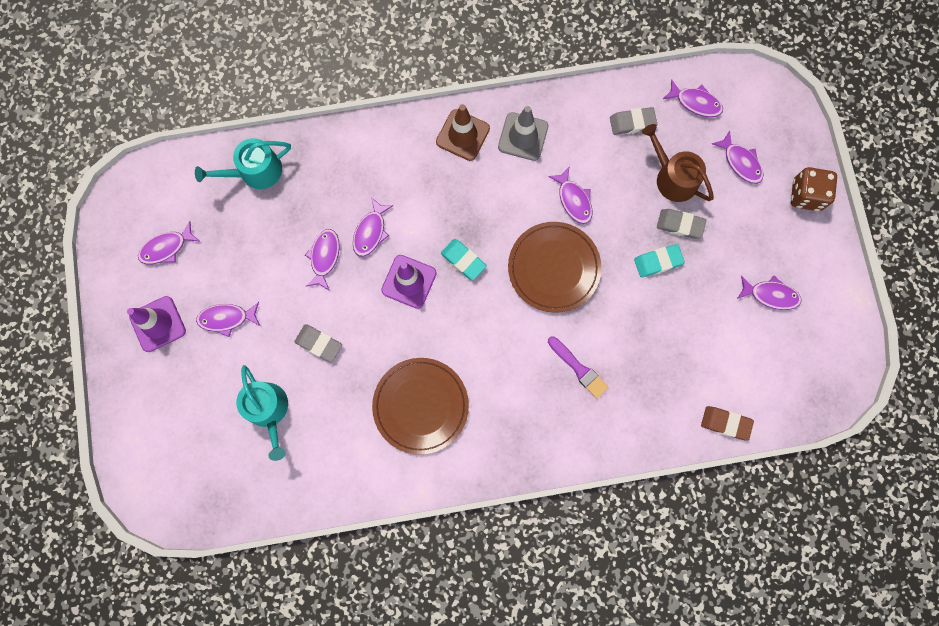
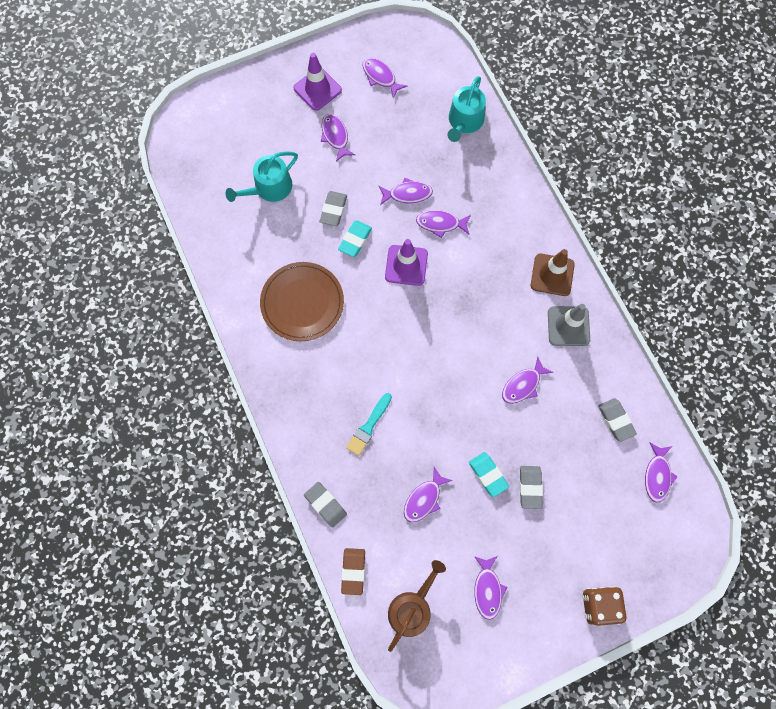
camera: 75 degrees right, 5 degrees down
turquoise watering can [195,138,291,189] -> turquoise watering can turned 120 degrees counterclockwise [447,76,486,142]
turquoise eraser [441,239,487,280] -> turquoise eraser moved to [338,220,372,257]
brown plate [508,222,602,313] -> none
purple brush [548,336,609,399] -> turquoise brush [346,393,392,456]
brown watering can [642,124,714,202] -> brown watering can moved to [388,560,446,652]
purple fish [712,130,763,184] -> purple fish moved to [404,467,453,522]
none -> grey eraser [304,482,347,528]

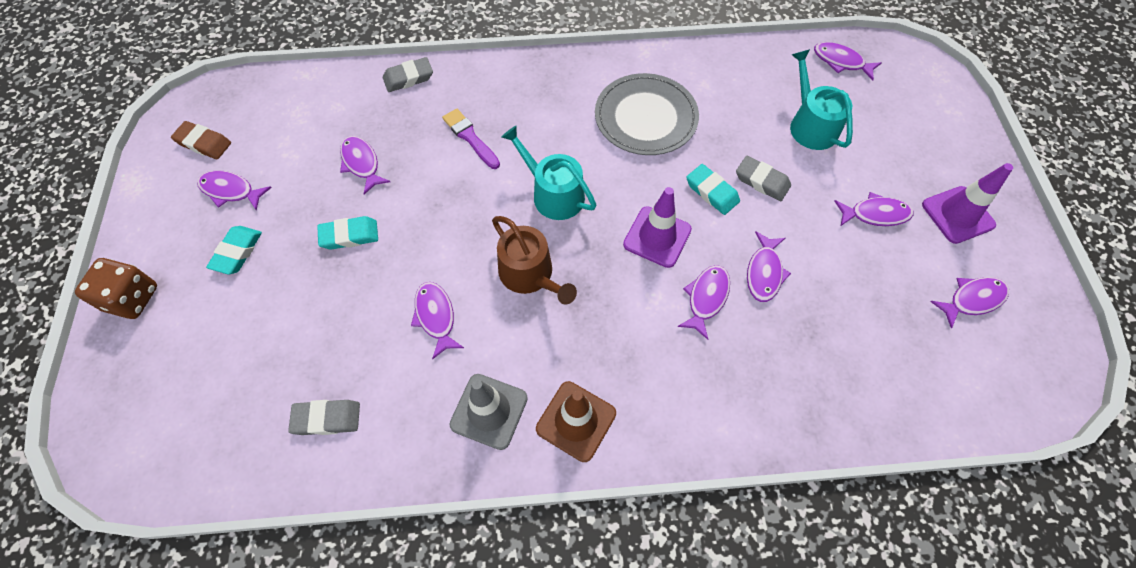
camera: 110 degrees right, 10 degrees down
brown plate [260,262,344,341] -> grey plate [595,73,699,155]
brown eraser [341,548,365,595] -> brown eraser moved to [171,121,231,159]
turquoise brush [346,393,392,456] -> purple brush [442,109,500,169]
brown watering can [388,560,446,652] -> brown watering can moved to [492,216,577,304]
turquoise watering can [447,76,486,142] -> turquoise watering can moved to [502,126,597,220]
grey eraser [519,466,543,509] -> none
purple fish [645,442,678,503] -> purple fish moved to [814,42,882,81]
none -> turquoise eraser [206,226,262,274]

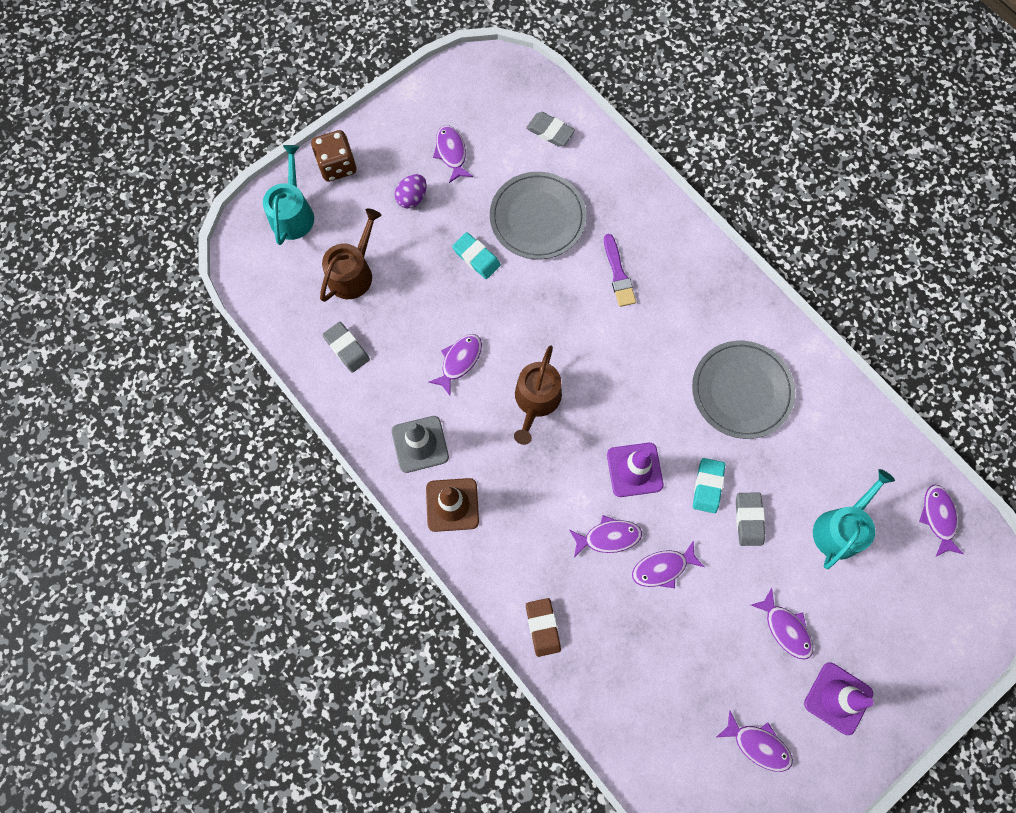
camera: 55 degrees right, 10 degrees up
brown eraser [171,121,231,159] -> brown eraser moved to [526,598,561,657]
turquoise eraser [206,226,262,274] -> purple egg [395,174,427,208]
purple fish [340,136,390,194] -> grey plate [490,172,586,259]
grey eraser [383,57,433,92] -> grey eraser moved to [526,112,575,147]
purple brush [442,109,500,169] -> purple brush turned 150 degrees clockwise [604,234,636,307]
turquoise watering can [502,126,597,220] -> turquoise watering can moved to [263,145,314,245]
none -> brown watering can [320,208,382,302]

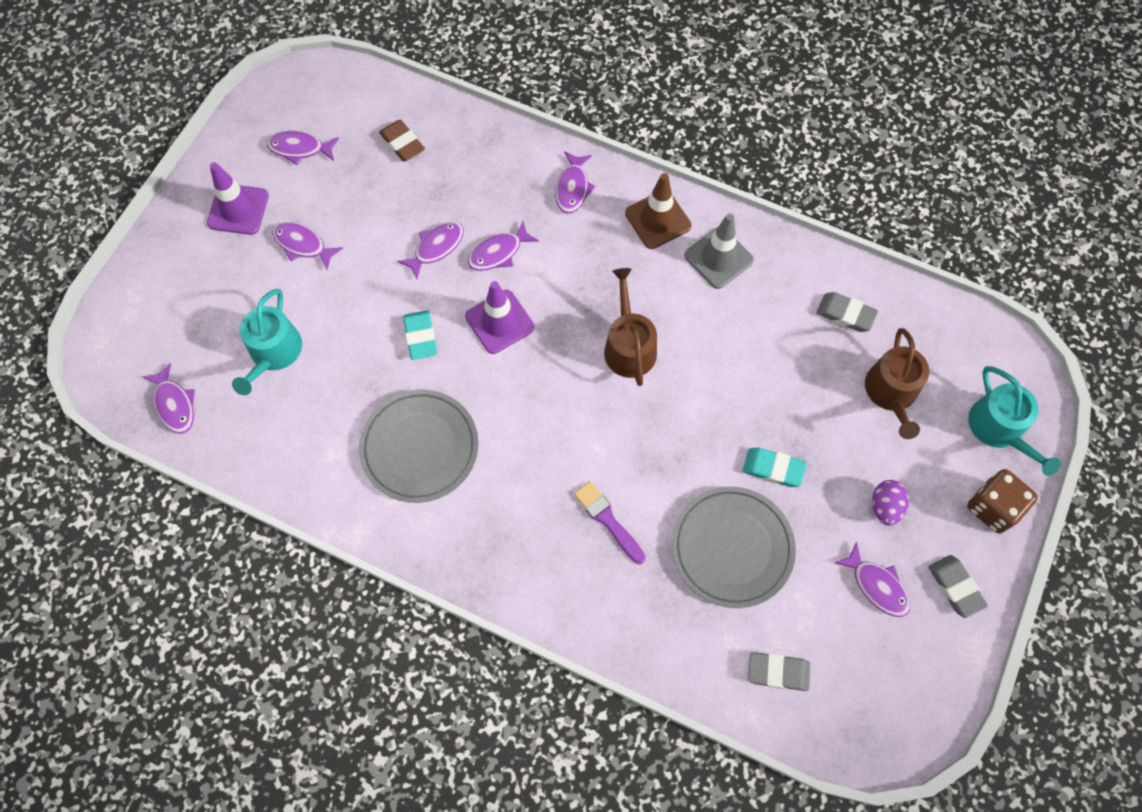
camera: 155 degrees right, 5 degrees down
purple fish [429,334,482,396] -> purple fish moved to [555,151,595,214]
brown eraser [526,598,561,657] -> brown eraser moved to [379,120,425,161]
grey eraser [736,492,765,546] -> grey eraser moved to [928,555,988,618]

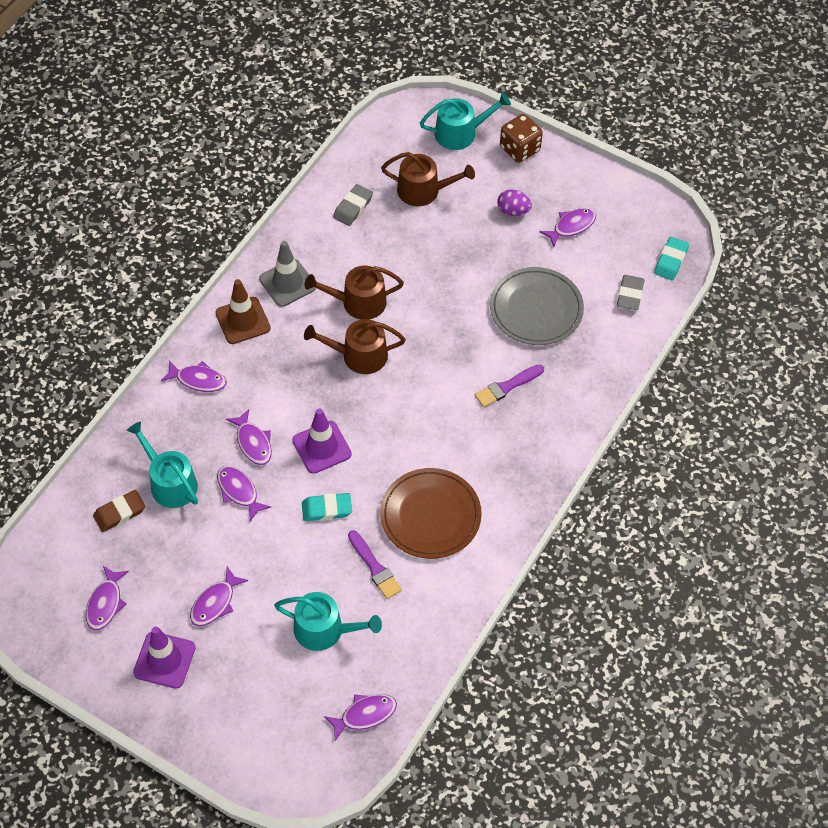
camera: 85 degrees left, 10 degrees down
grey plate [359,390,478,503] -> brown plate [380,468,482,559]
turquoise eraser [743,448,807,487] -> turquoise eraser moved to [654,237,689,280]
grey eraser [928,555,988,618] -> none
none -> turquoise watering can [127,421,198,508]
none -> brown watering can [305,266,404,320]
none -> purple brush [348,530,402,599]

